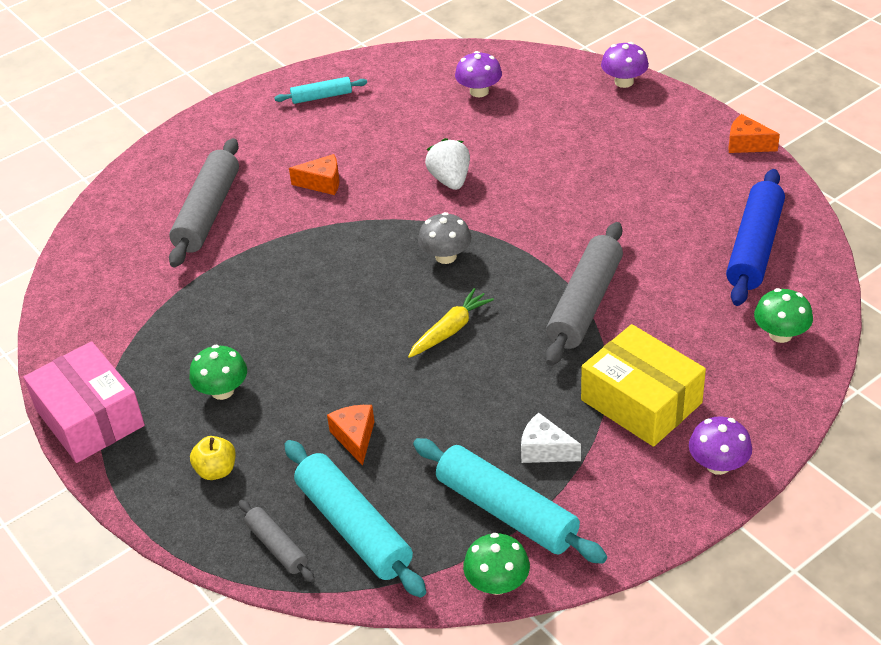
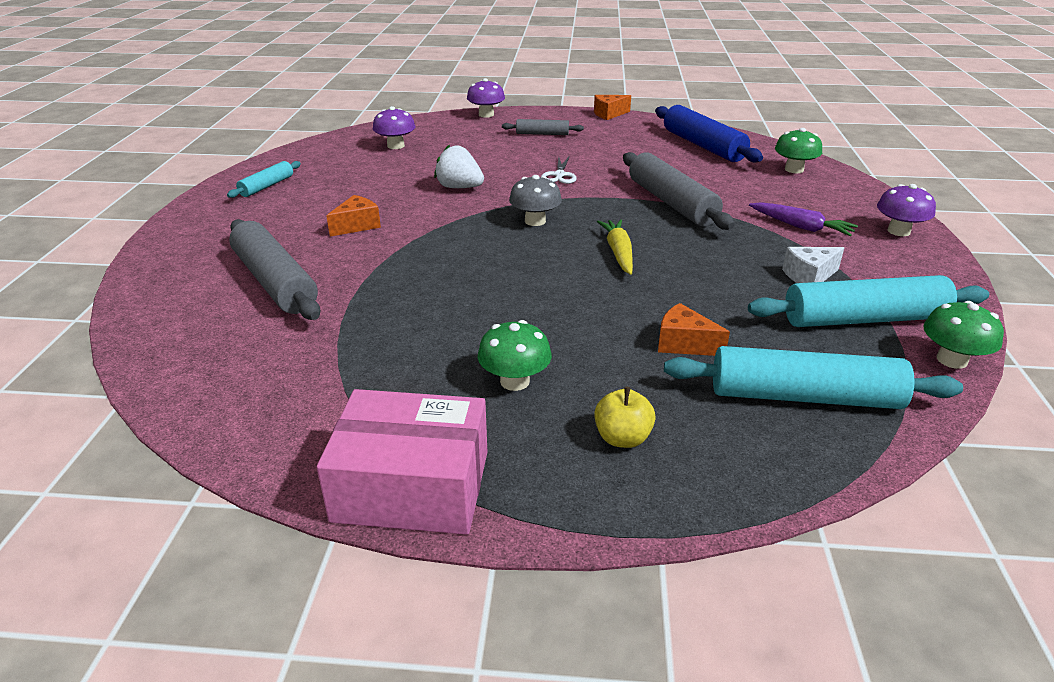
camera: 50 degrees left, 10 degrees down
grey rolling pin [239,500,315,582] -> grey rolling pin moved to [502,119,584,135]
yellow box [581,324,706,447] -> purple carrot [749,202,858,236]
none -> white scissors [541,156,577,184]

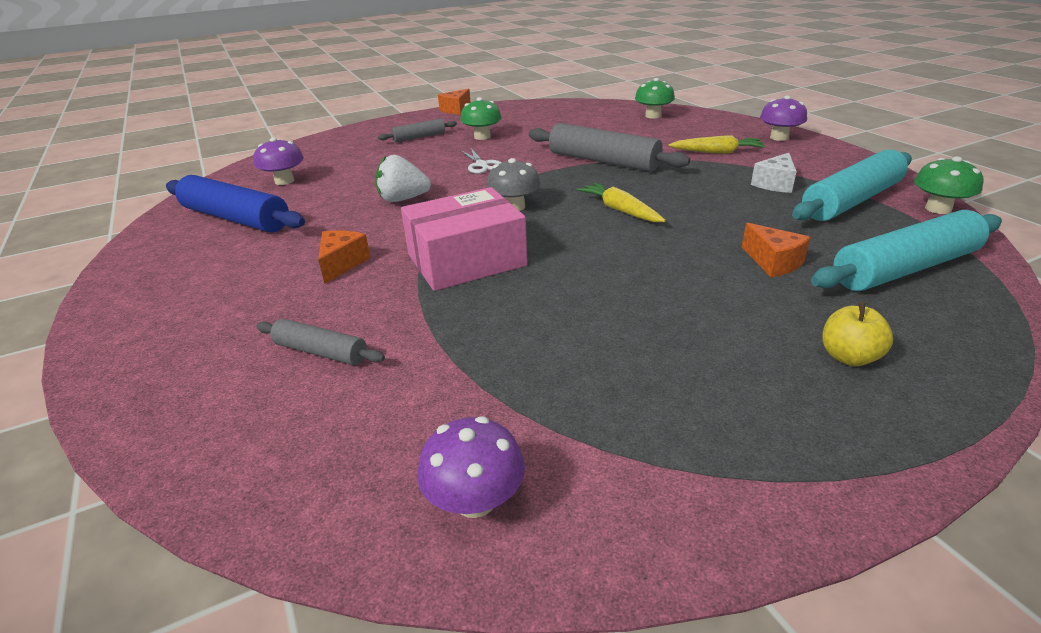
camera: 30 degrees left, 0 degrees up
turquoise rolling pin [227,161,301,198] -> none
grey rolling pin [229,219,320,320] -> grey rolling pin [256,319,385,365], size x0.53
pink box [317,389,487,535] -> pink box moved to [401,187,528,291]
purple mushroom [467,78,505,118] -> purple mushroom moved to [417,416,525,518]
green mushroom [478,320,552,391] -> green mushroom moved to [460,97,502,140]
blue rolling pin [655,105,763,162] -> blue rolling pin moved to [166,175,305,233]
orange cheese [658,303,730,356] -> orange cheese turned 120 degrees counterclockwise [742,223,811,277]
purple carrot [749,202,858,236] -> yellow carrot [668,135,766,153]

